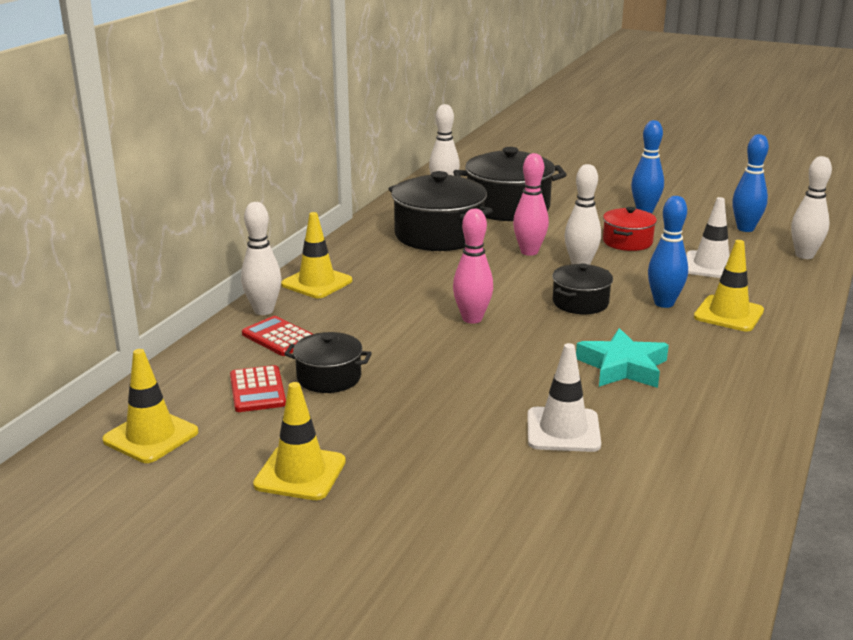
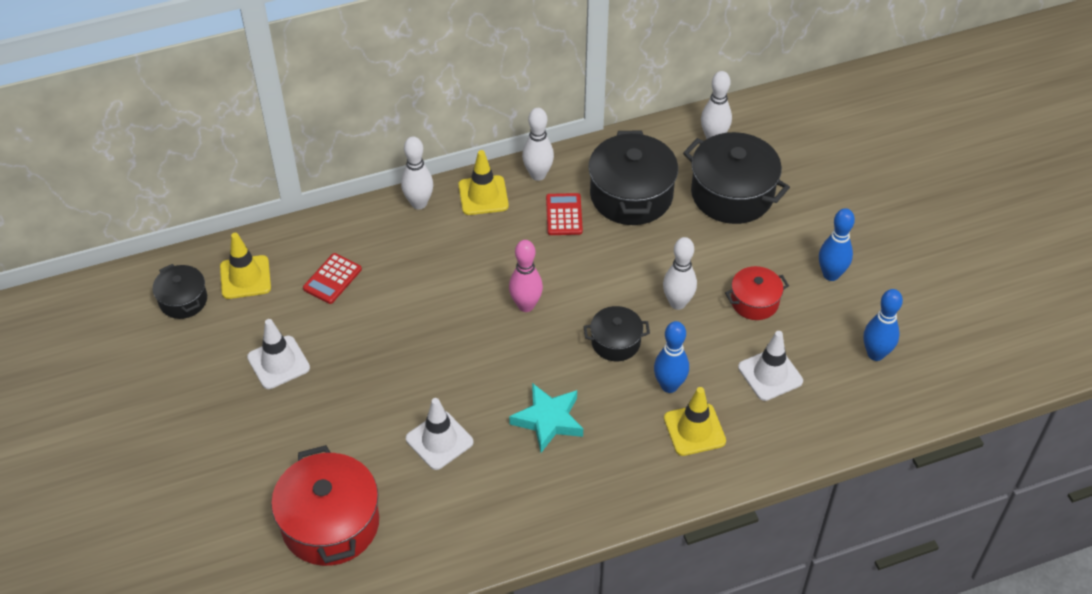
camera: 45 degrees right, 25 degrees up
red calculator [242,316,312,356] -> red calculator moved to [546,193,583,235]
yellow traffic cone [253,382,346,500] -> white traffic cone [247,319,310,389]
black pot [284,332,372,393] -> black pot moved to [153,264,207,319]
pink bowling pin [513,153,549,256] -> none
white bowling pin [791,156,832,259] -> white bowling pin moved to [522,108,554,181]
none -> red pot [271,445,379,566]

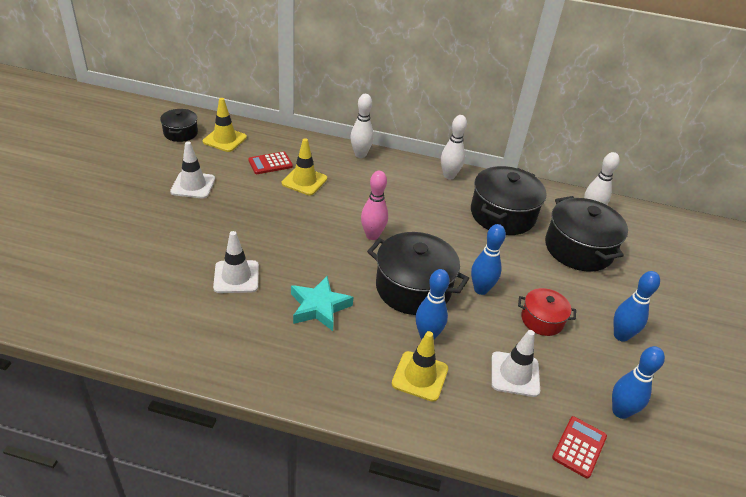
camera: 30 degrees right, 10 degrees down
red pot [271,445,379,566] -> none
yellow traffic cone [458,150,509,215] -> yellow traffic cone moved to [282,138,327,195]
red calculator [546,193,583,235] -> red calculator moved to [552,416,607,479]
black pot [583,306,650,361] -> black pot [367,232,469,315], size x1.82
white bowling pin [663,237,697,310] -> blue bowling pin [471,224,506,295]

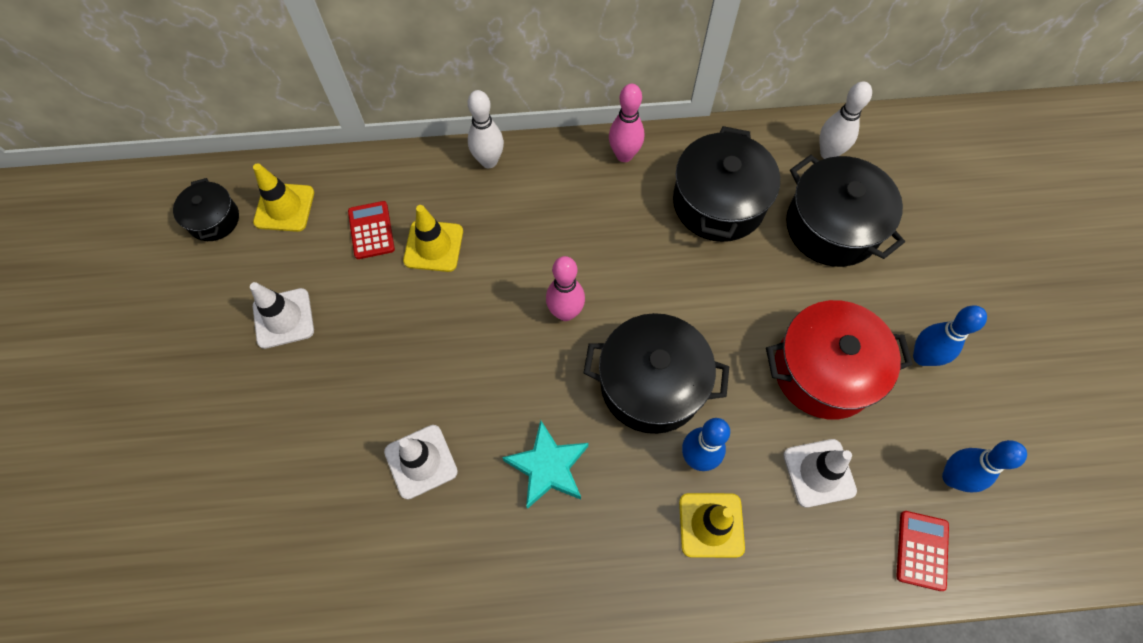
camera: 15 degrees left, 25 degrees up
red calculator [248,151,293,174] -> red calculator turned 120 degrees clockwise [348,201,395,259]
white bowling pin [441,115,467,179] -> pink bowling pin [609,84,644,162]
blue bowling pin [471,224,506,295] -> none
red pot [518,288,576,336] -> red pot [766,300,913,420], size x1.82

